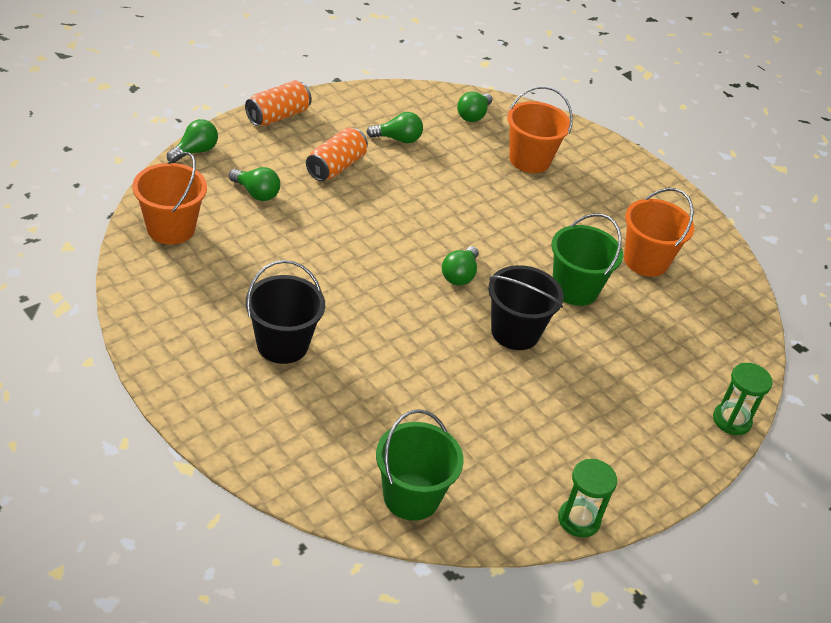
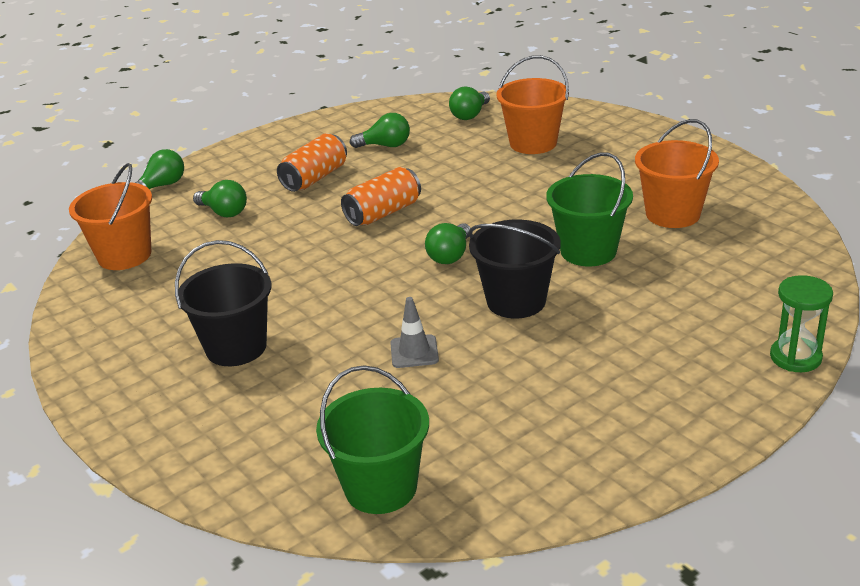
camera: 10 degrees right, 10 degrees down
orange can [245,80,312,126] -> orange can moved to [341,167,421,226]
green hourglass [558,459,617,537] -> none
none -> grey traffic cone [390,297,439,368]

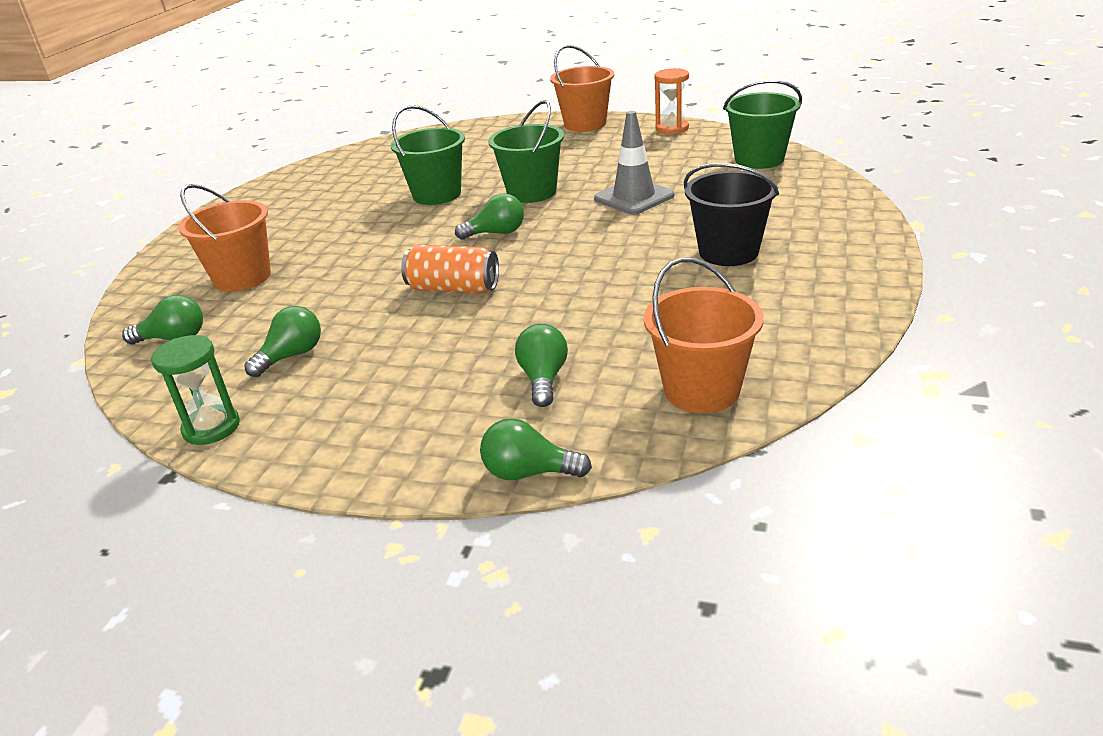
camera: 125 degrees left, 0 degrees up
orange can [277,133,347,192] -> none
green light bulb [350,113,410,148] -> green light bulb turned 75 degrees clockwise [244,306,321,377]
grey traffic cone [390,297,439,368] -> grey traffic cone [594,111,674,214], size x1.62
black bucket [469,220,561,319] -> green bucket [488,100,564,203]
orange bucket [635,119,719,228] -> orange bucket moved to [550,45,614,132]
green hourglass [770,275,833,372] -> green hourglass moved to [151,335,240,445]
none -> orange hourglass [654,68,689,134]

